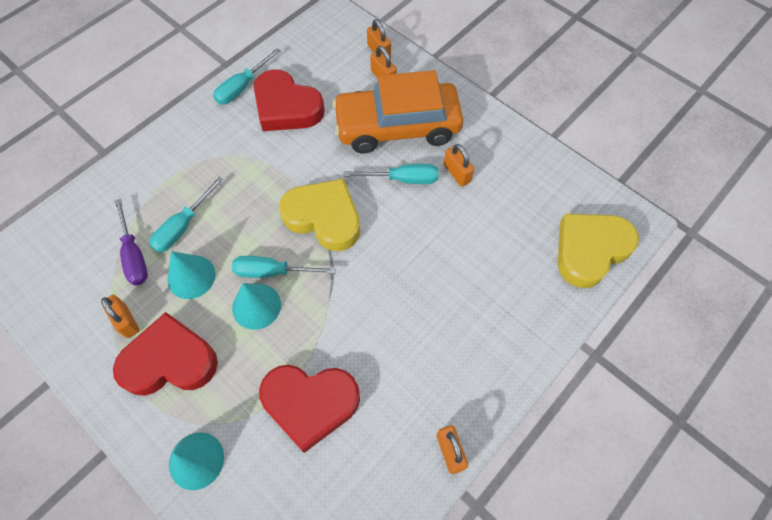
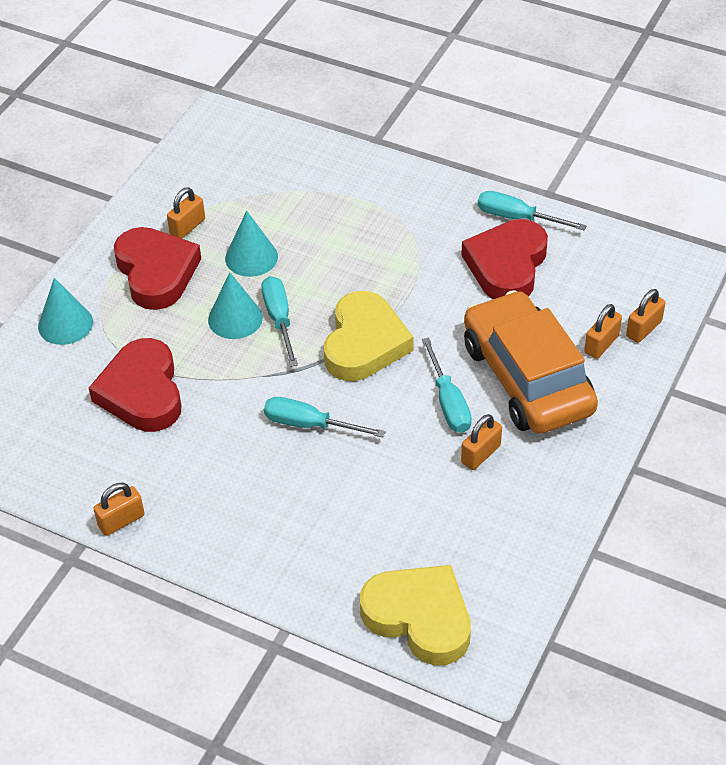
camera: 75 degrees right, 15 degrees down
purple screwdriver [115,199,148,285] -> none
turquoise screwdriver [149,177,224,253] -> turquoise screwdriver moved to [264,397,386,437]

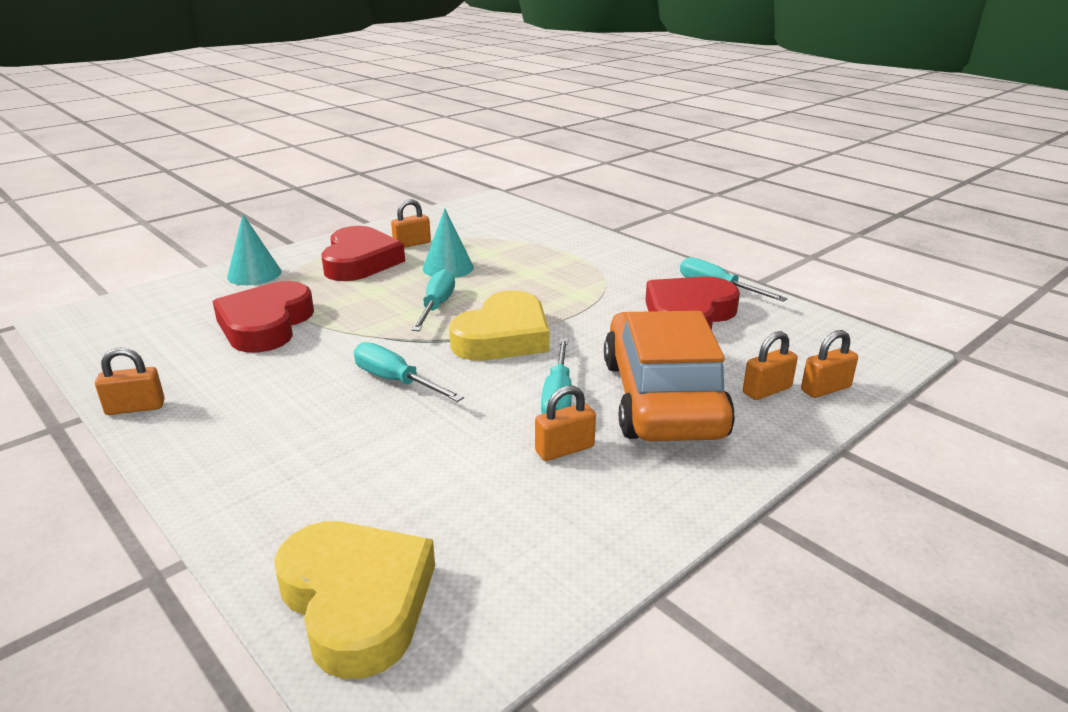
camera: 20 degrees right, 20 degrees down
turquoise cone [208,272,263,339] -> none

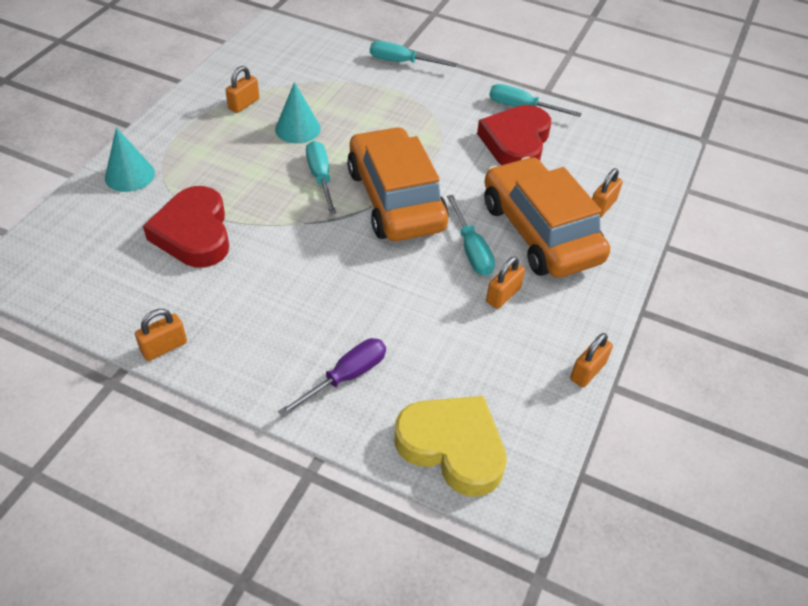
camera: 25 degrees left, 20 degrees up
red heart [321,226,405,281] -> none
turquoise screwdriver [354,342,464,402] -> turquoise screwdriver moved to [370,41,457,67]
yellow heart [449,291,550,360] -> orange car [347,127,449,241]
orange padlock [801,330,858,398] -> orange padlock moved to [570,333,613,388]
none -> purple screwdriver [278,338,386,417]

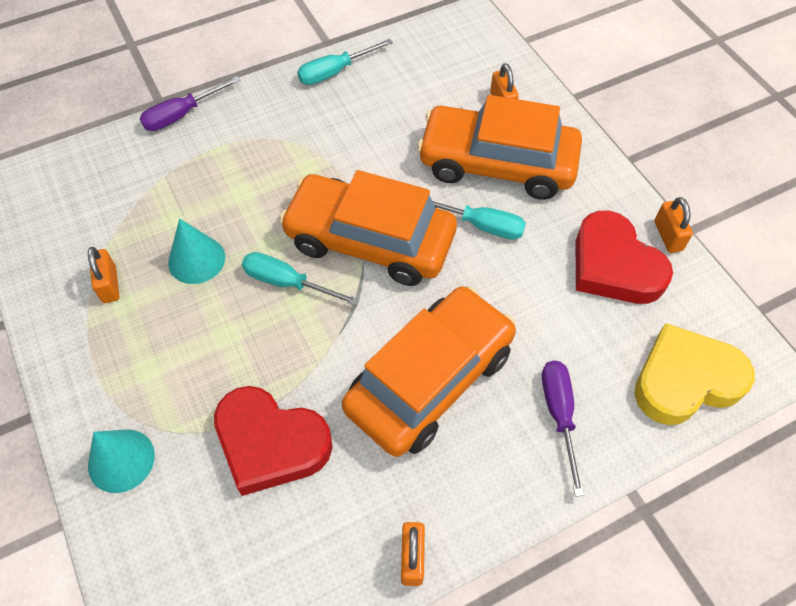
camera: 50 degrees left, 10 degrees up
turquoise screwdriver [370,41,457,67] -> purple screwdriver [139,76,240,131]
red heart [477,105,551,165] -> red heart moved to [576,211,673,304]
orange padlock [486,256,525,309] -> none
none -> orange car [342,286,516,457]

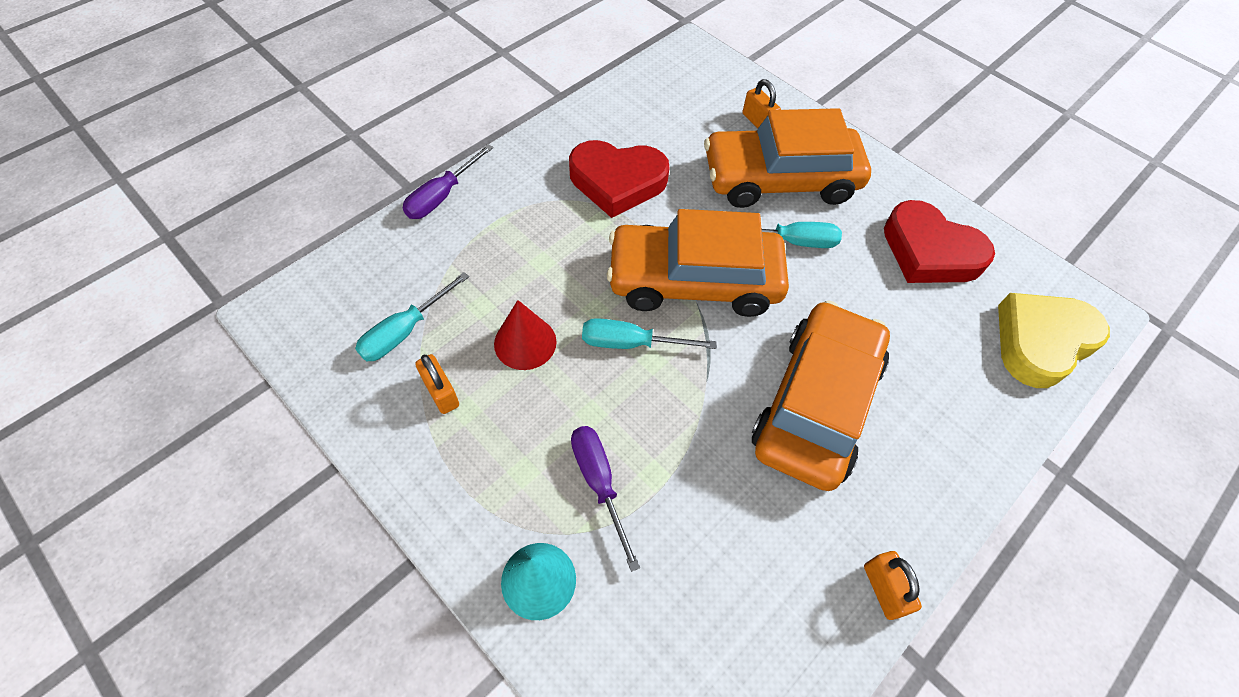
camera: 20 degrees left, 0 degrees up
turquoise cone [168,218,225,284] -> red cone [494,300,557,370]
red heart [214,386,332,496] -> red heart moved to [569,140,670,218]
turquoise screwdriver [297,39,393,85] -> turquoise screwdriver moved to [355,272,469,361]
purple screwdriver [542,360,584,497] -> purple screwdriver moved to [571,426,640,572]
orange padlock [654,197,693,253] -> none

